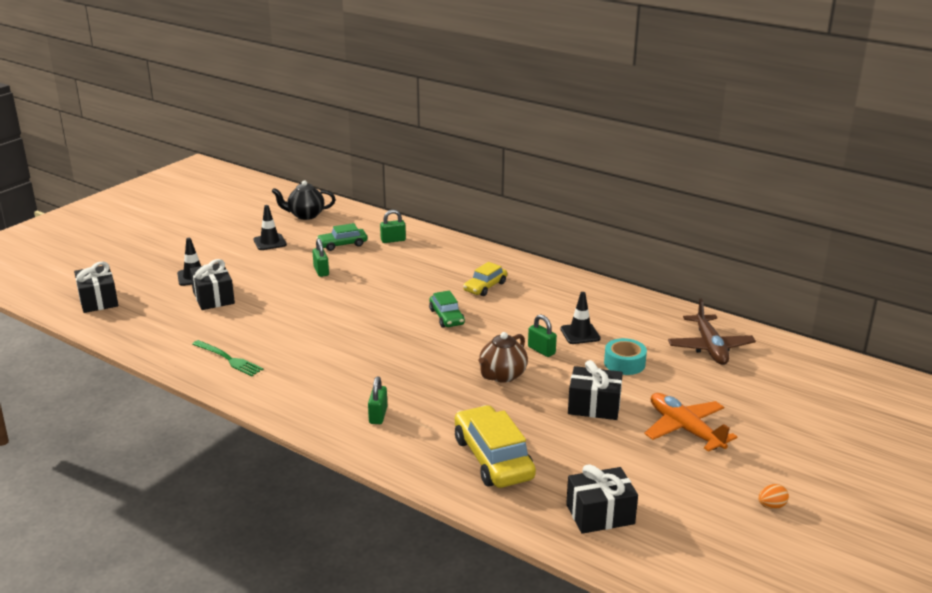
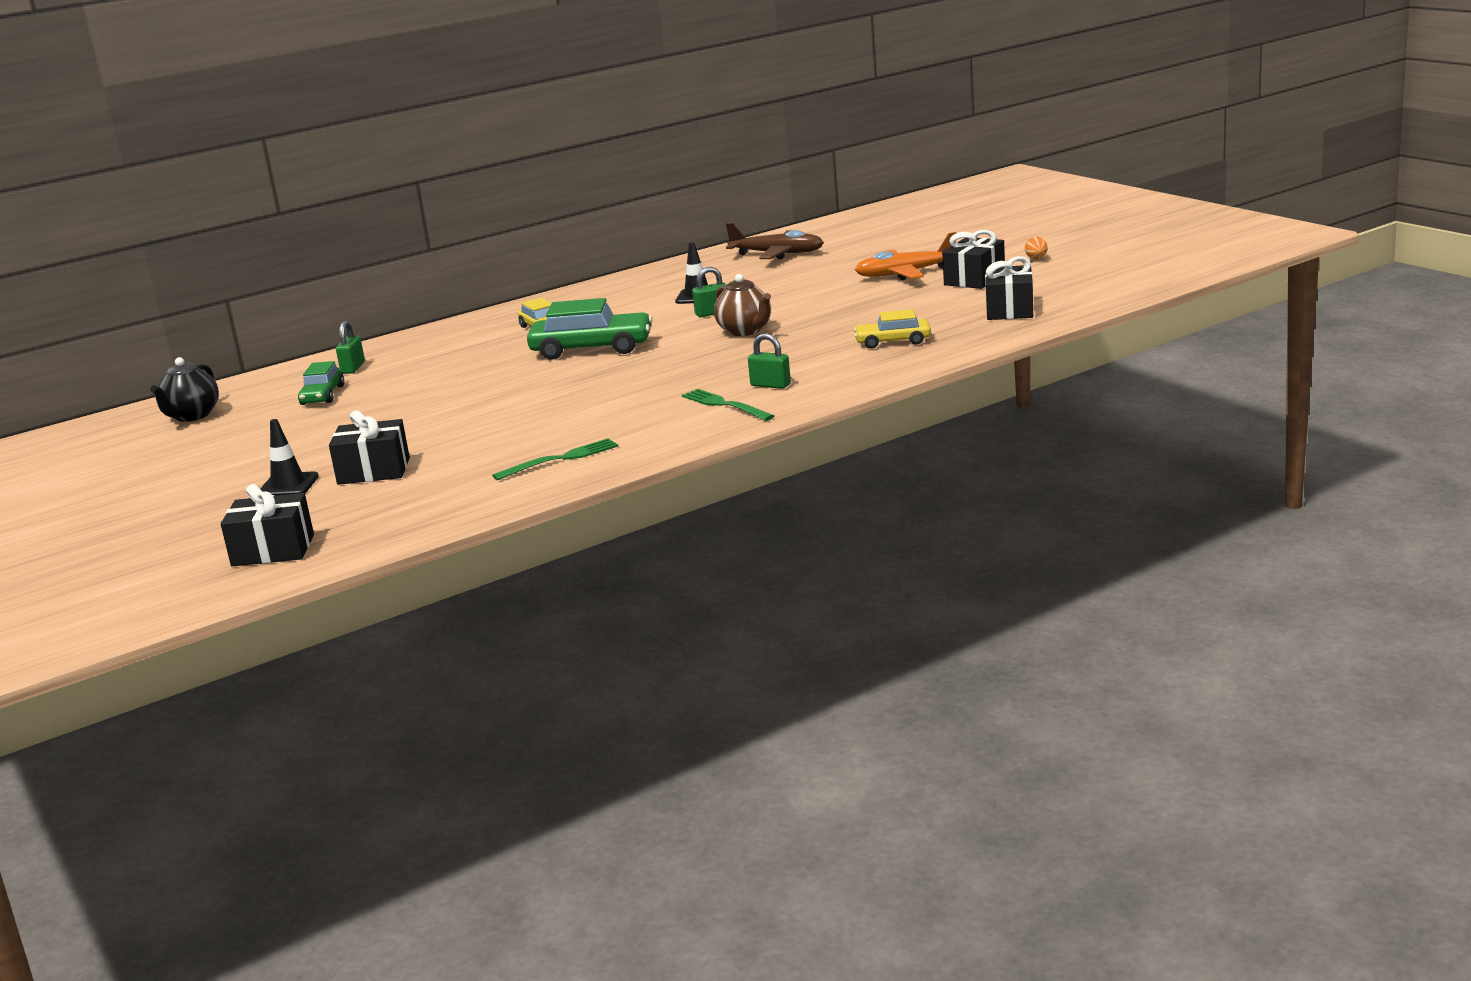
camera: 65 degrees left, 5 degrees down
black traffic cone [253,205,287,250] -> none
green padlock [312,239,329,277] -> none
green car [429,290,465,328] -> green car [527,298,653,360], size x1.70
yellow car [455,405,536,488] -> yellow car [854,309,931,349], size x0.59
black gift [568,360,623,420] -> black gift moved to [942,230,1005,289]
turquoise tape [604,338,647,375] -> none
none -> green fork [682,389,774,421]

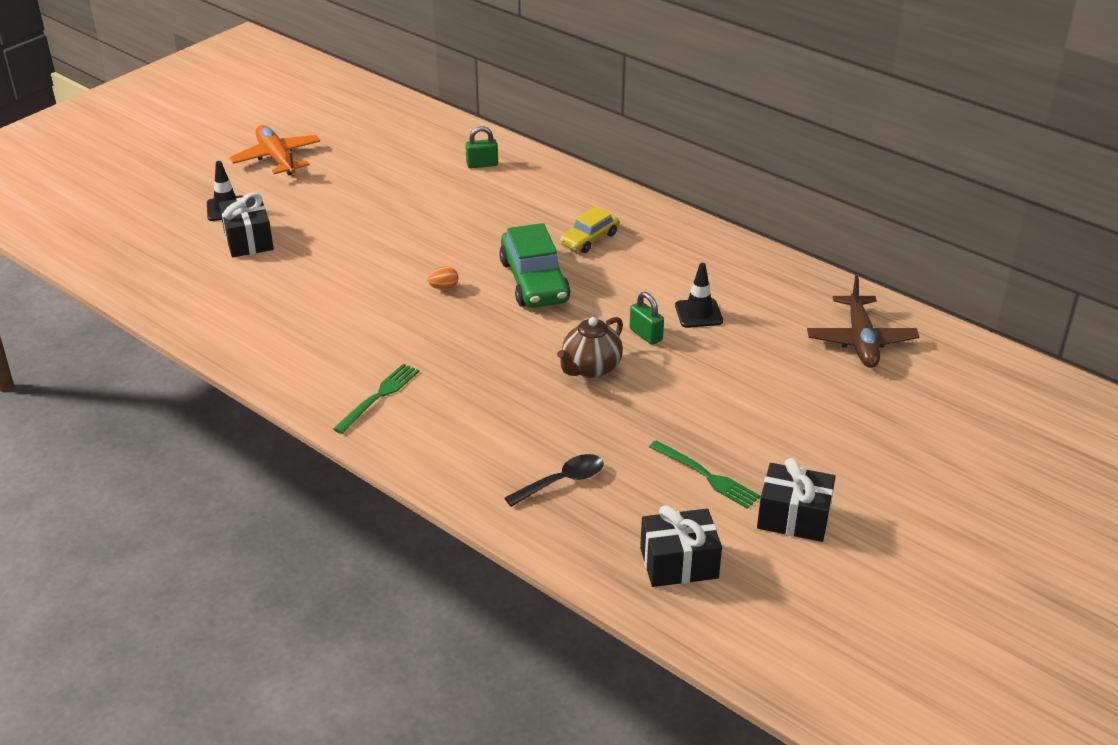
camera: 70 degrees right, 15 degrees up
black teapot [150,357,219,422] -> none
black gift [221,484,314,566] -> none
green car [298,361,345,405] -> none
green fork [492,438,618,480] -> green fork moved to [649,440,761,509]
green padlock [748,333,791,389] -> none
yellow car [854,309,931,349] -> black spoon [504,454,604,507]
orange plane [855,232,956,280] -> orange plane moved to [229,125,320,176]
orange egg [1025,236,1048,259] -> orange egg moved to [427,266,458,290]

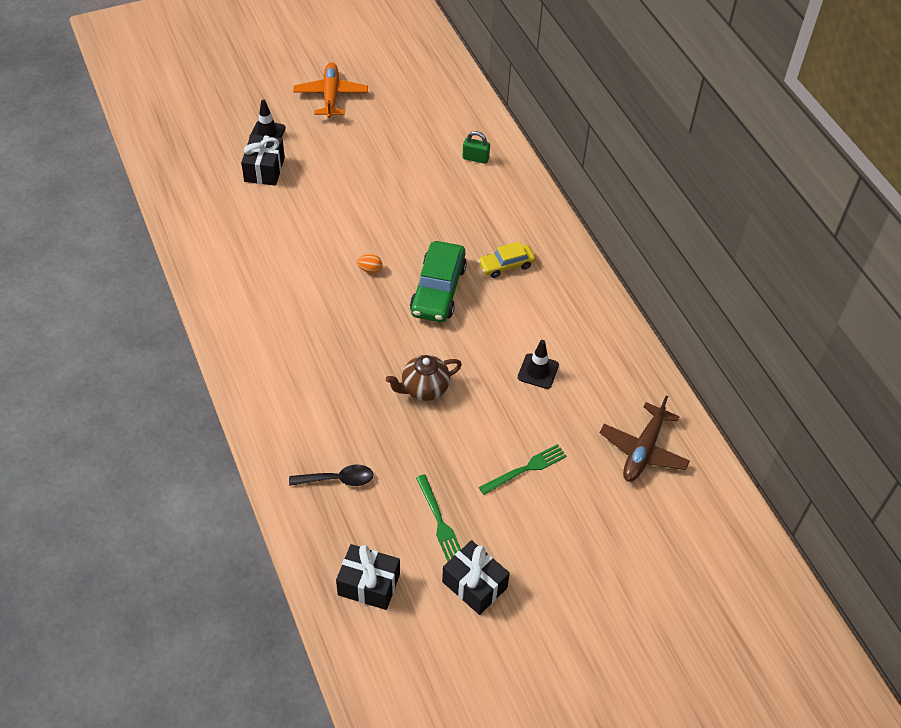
camera: 25 degrees right, 15 degrees up
green fork [333,364,419,434] -> green fork moved to [479,444,567,495]
green padlock [630,292,664,345] -> none

